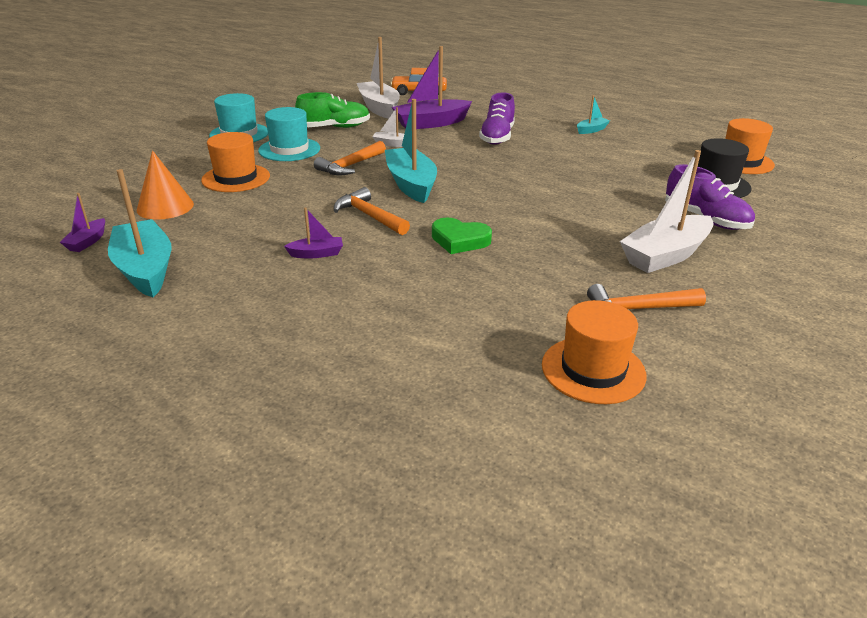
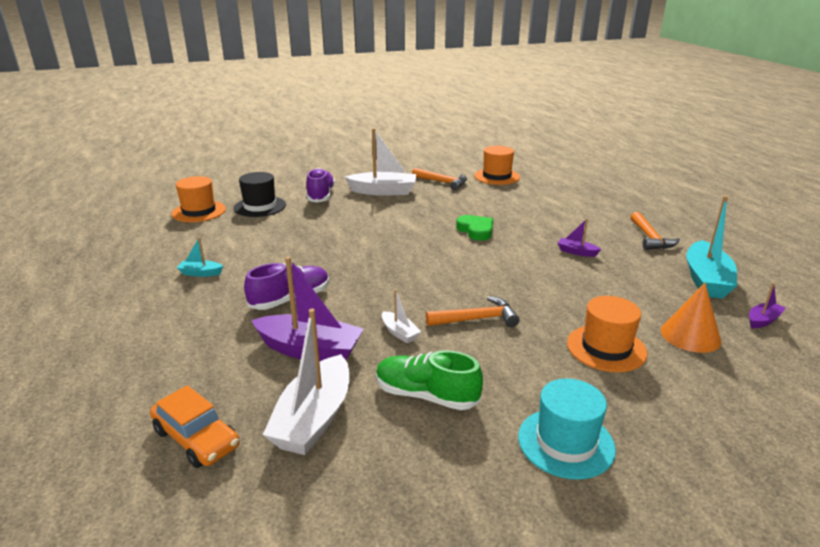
camera: 140 degrees left, 5 degrees down
turquoise hat [258,107,320,161] -> none
orange hammer [334,187,410,235] -> orange hammer moved to [631,212,680,250]
turquoise boat [385,99,437,203] -> none

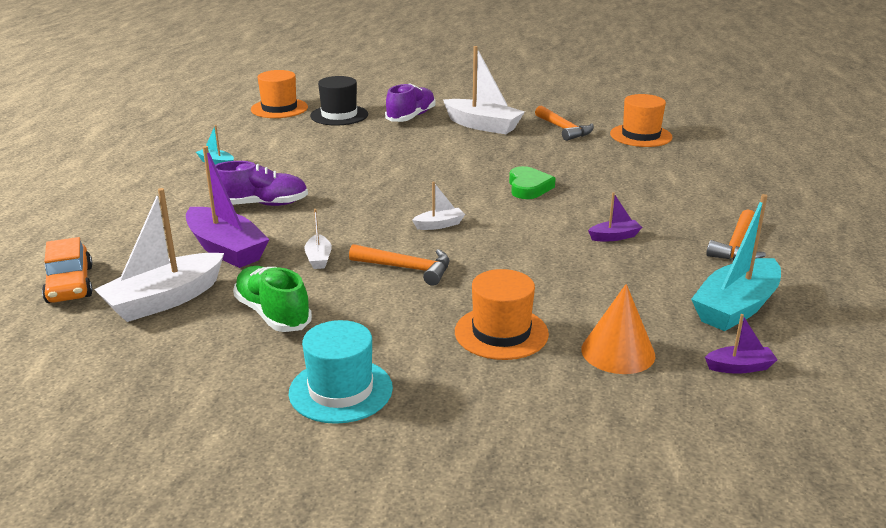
camera: 30 degrees right, 0 degrees up
purple boat [558,218,601,257] -> purple boat turned 105 degrees clockwise [588,192,642,241]
none -> white boat [412,182,465,230]

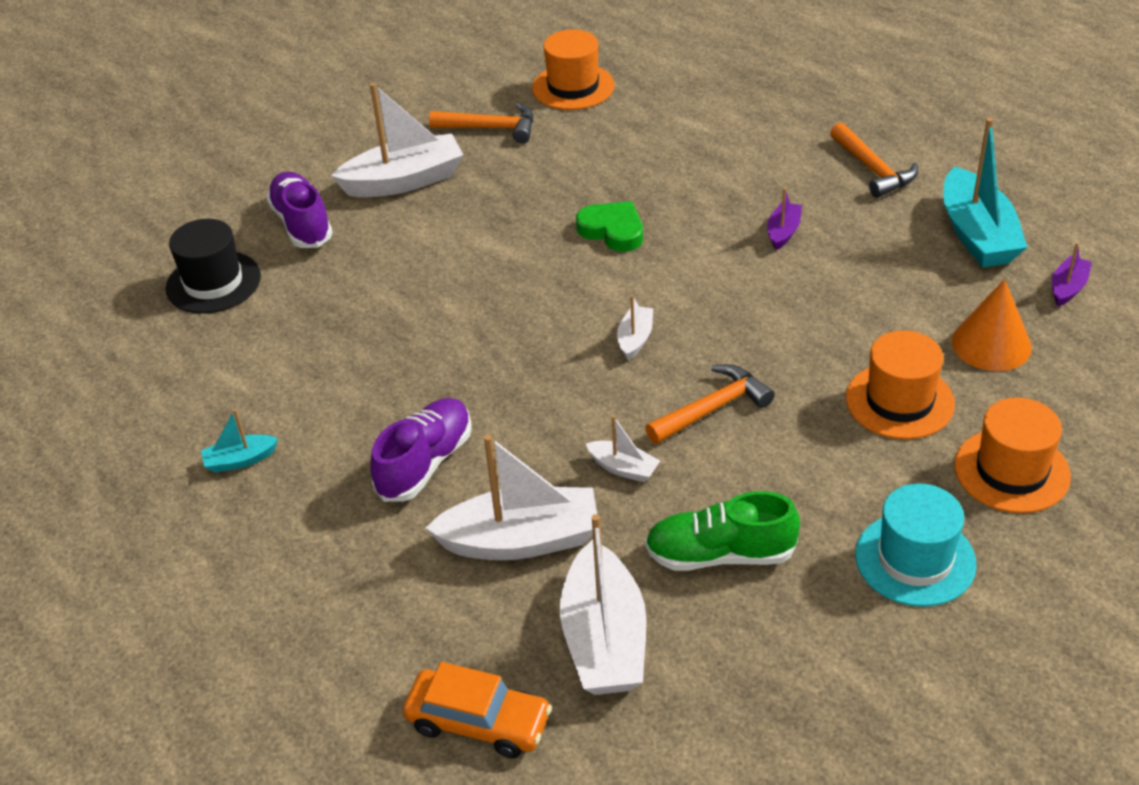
camera: 50 degrees left, 15 degrees up
purple boat [186,146,269,268] -> white boat [425,435,597,560]
orange hat [251,70,308,118] -> orange hat moved to [954,397,1071,513]

